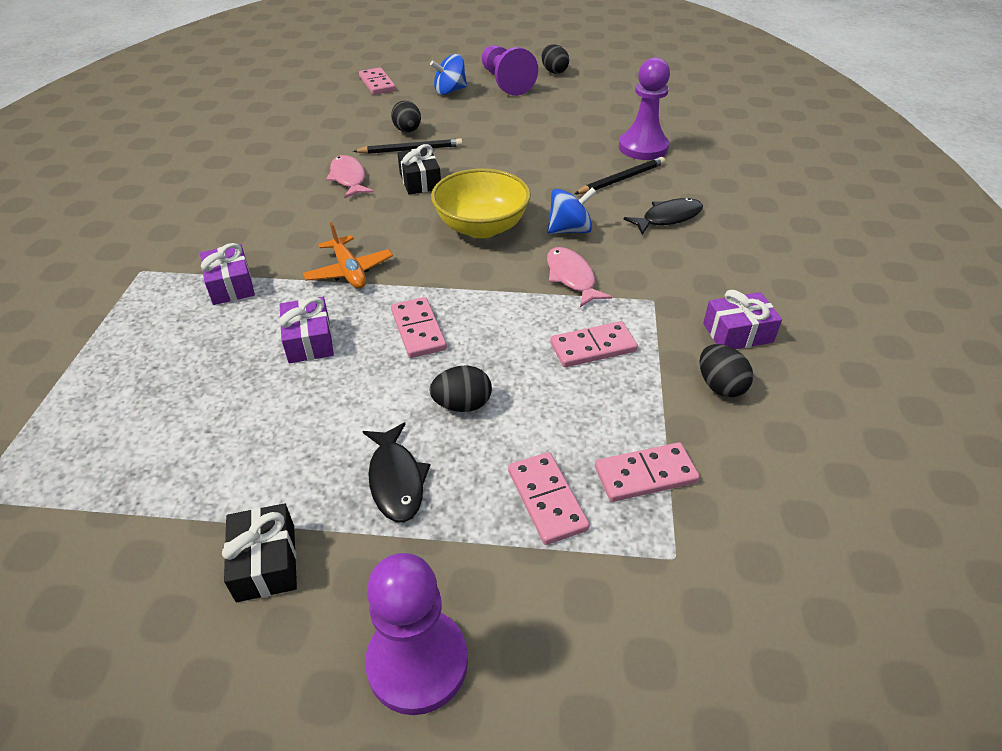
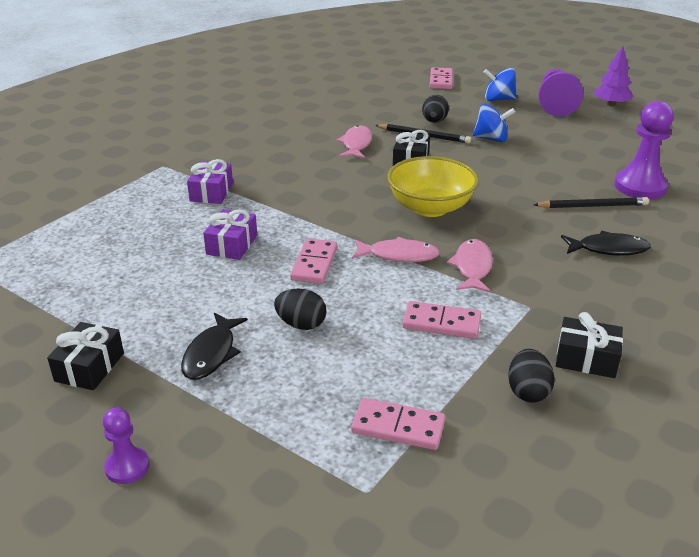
camera: 30 degrees right, 10 degrees down
orange plane [303,222,393,289] -> none
purple pawn [365,553,468,715] -> purple pawn [103,408,150,484], size x0.54
pink domino [508,452,590,545] -> none
black egg [542,44,569,74] -> purple tree [593,46,633,106]
blue spinning top [548,187,596,234] -> blue spinning top moved to [473,104,515,142]
purple gift [703,290,782,349] -> black gift [556,312,623,378]
none -> pink fish [352,237,440,262]

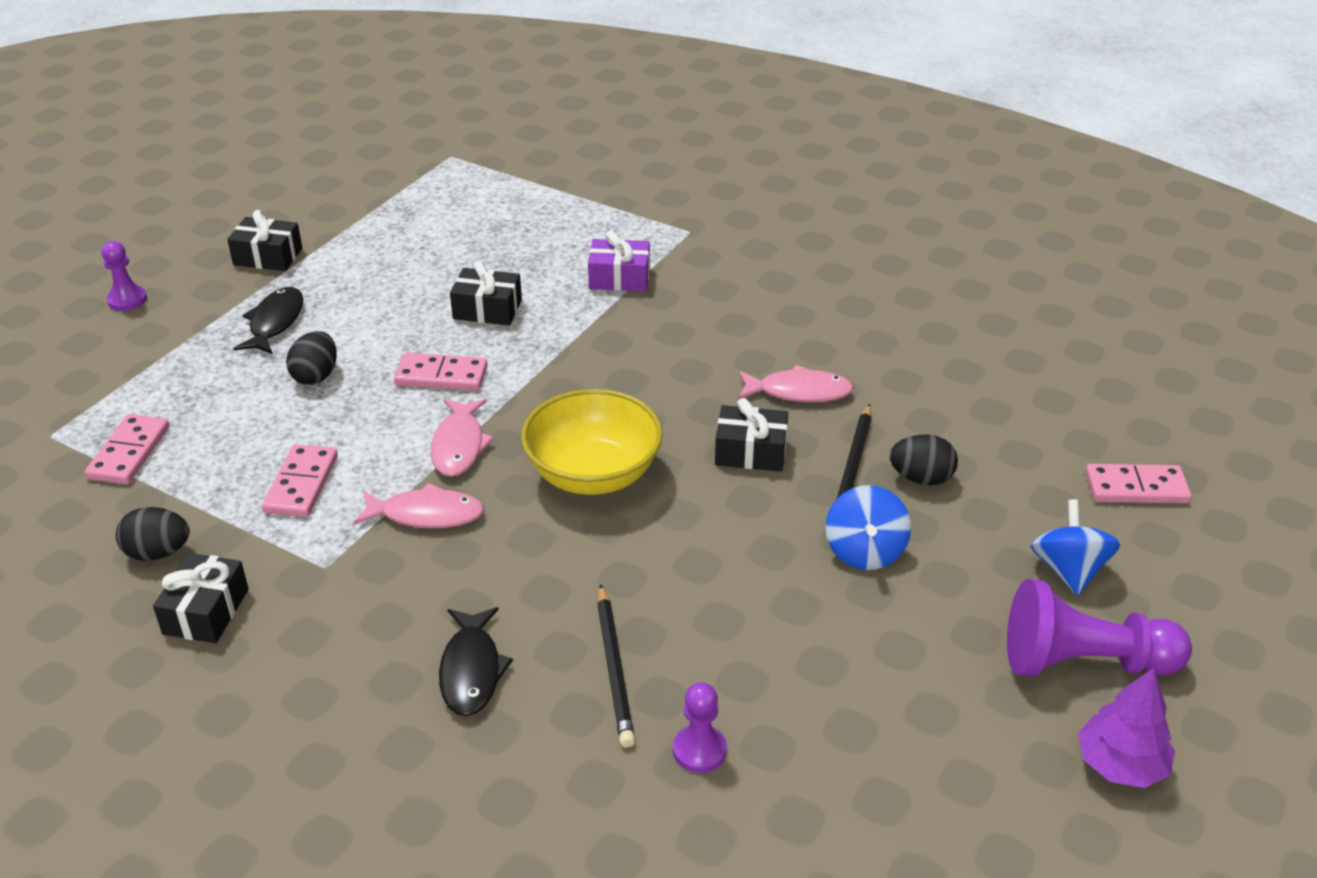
camera: 85 degrees right, 5 degrees up
black fish [181,313,248,380] -> black fish turned 90 degrees clockwise [233,287,303,354]
purple gift [203,209,257,260] -> black gift [450,261,522,325]
purple pawn [614,101,674,199] -> purple pawn [673,682,727,773], size x0.54

